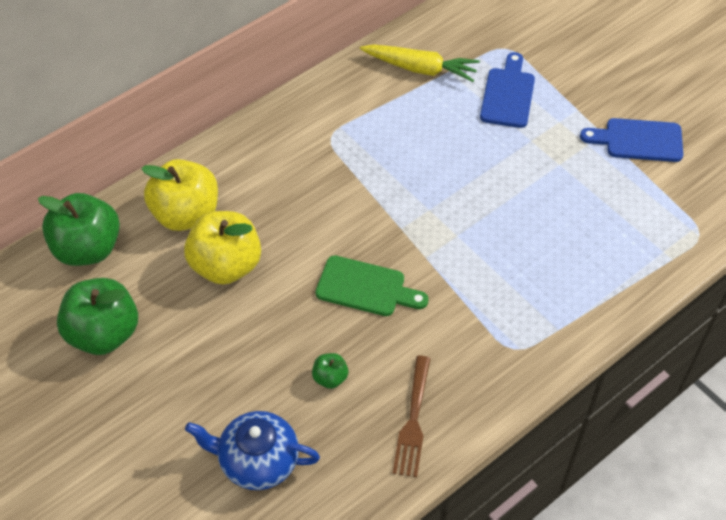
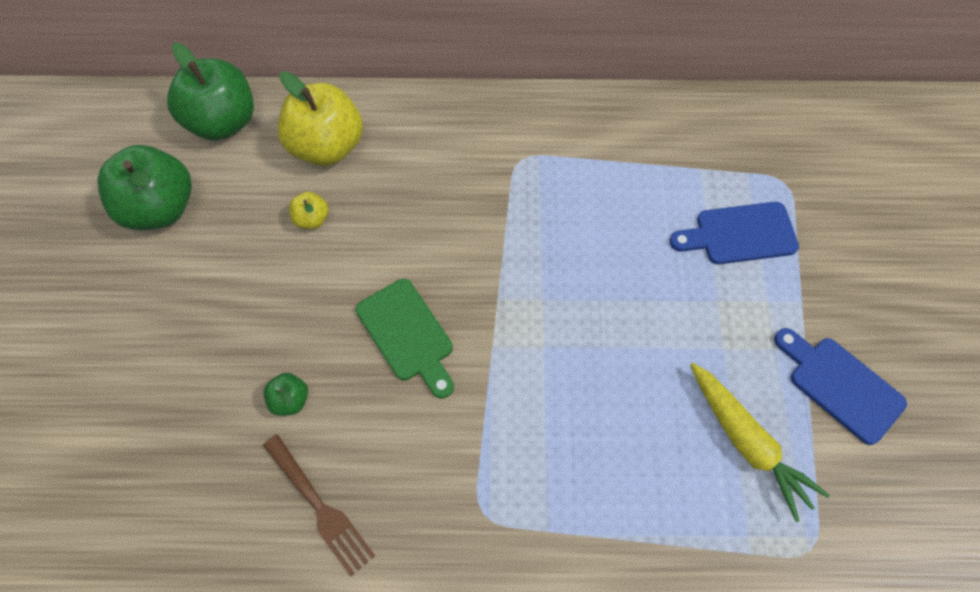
camera: 40 degrees right, 10 degrees up
yellow apple [184,211,261,285] -> yellow apple [289,192,329,229], size x0.45
blue teapot [185,411,320,490] -> none
yellow carrot [360,44,480,82] -> yellow carrot moved to [690,363,830,522]
brown fork [393,356,431,477] -> brown fork turned 90 degrees counterclockwise [263,434,375,576]
blue cutting board [480,52,535,128] -> blue cutting board turned 150 degrees counterclockwise [670,202,799,264]

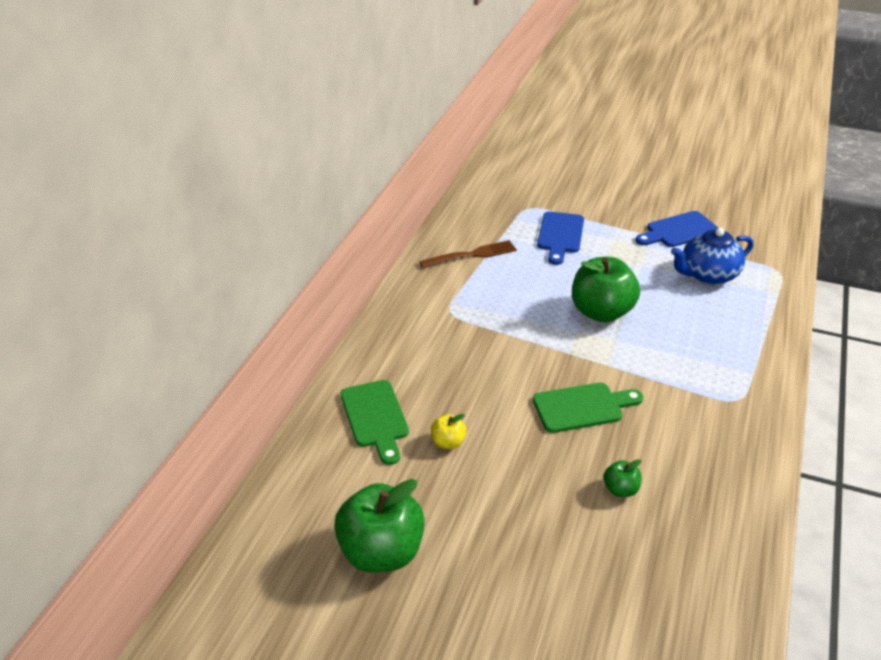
camera: 70 degrees left, 25 degrees down
green apple [167,43,254,141] -> green apple moved to [572,257,640,322]
brown fork [263,434,375,576] -> brown fork moved to [419,240,517,268]
yellow apple [278,72,363,166] -> green cutting board [341,380,409,465]
yellow carrot [690,363,830,522] -> blue teapot [671,228,753,284]

